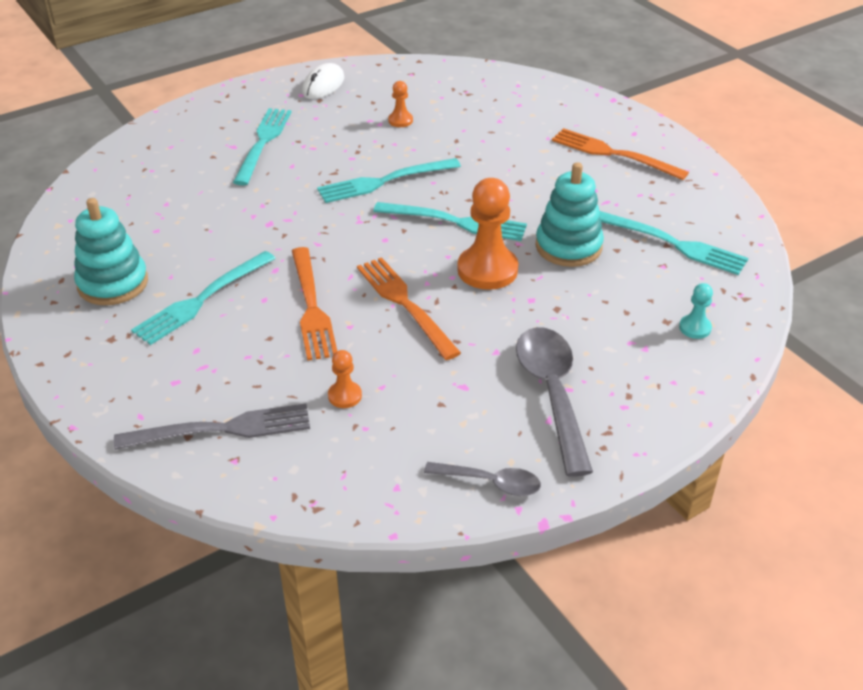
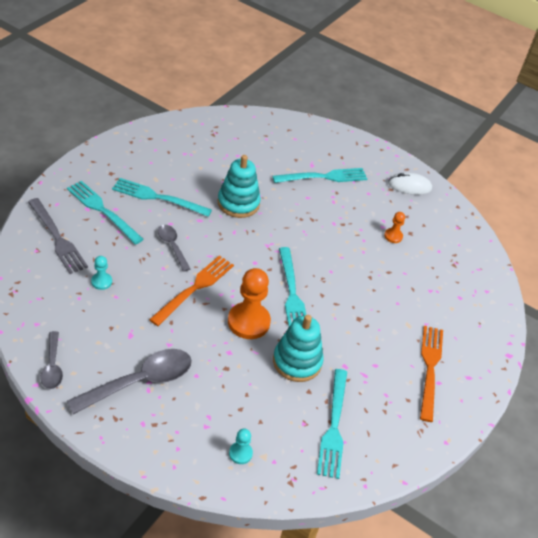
camera: 60 degrees right, 5 degrees up
turquoise stacking toy [74,198,148,305] -> turquoise stacking toy moved to [218,155,261,218]
orange fork [292,247,337,361] -> grey spoon [158,225,190,272]
turquoise fork [317,158,461,203] -> turquoise fork moved to [67,181,144,245]
orange pawn [328,350,362,408] -> turquoise pawn [91,256,112,290]

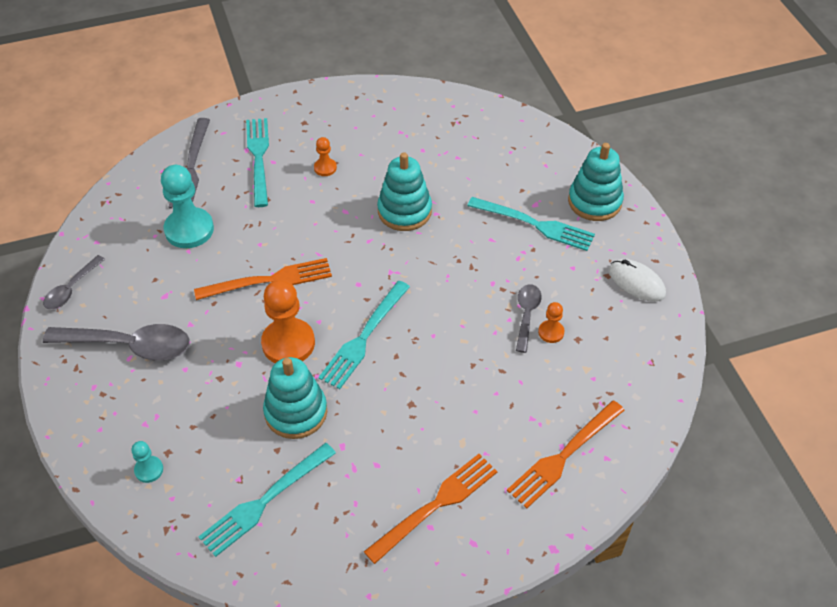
camera: 45 degrees right, 5 degrees up
turquoise pawn [91,256,112,290] -> turquoise pawn [161,165,214,248], size x2.05
turquoise fork [112,178,212,217] -> orange pawn [314,137,337,176]
grey spoon [158,225,190,272] -> grey spoon moved to [516,284,542,353]
none -> orange fork [507,400,625,509]
none -> turquoise stacking toy [568,143,624,221]

